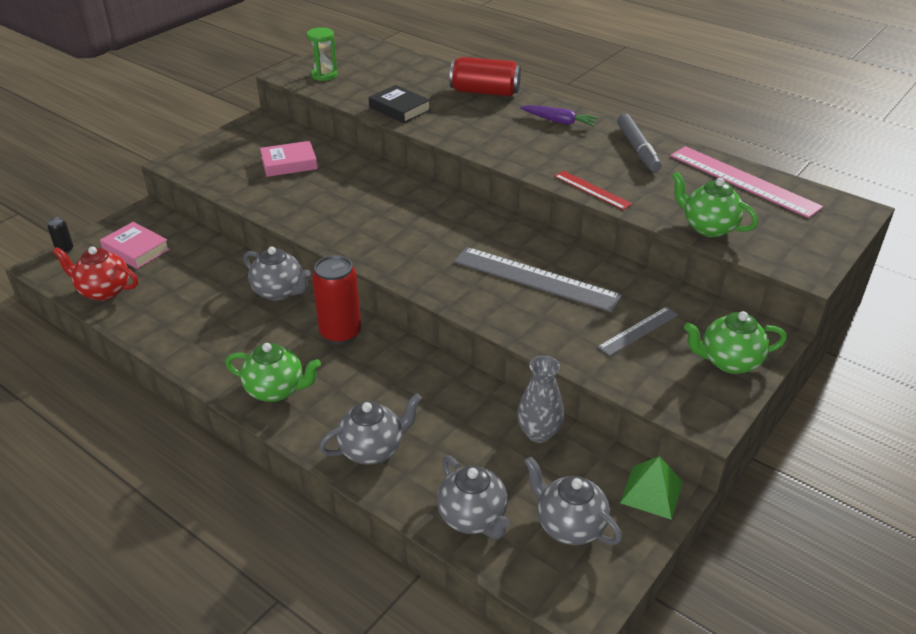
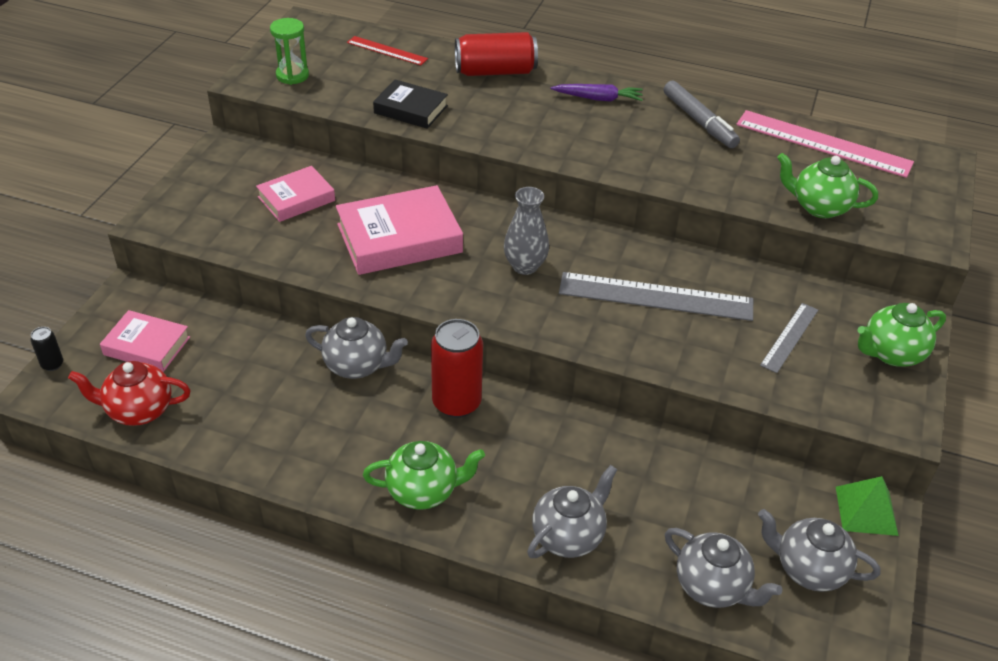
camera: 20 degrees left, 5 degrees up
grey vase [517,356,564,443] -> grey vase moved to [504,187,549,275]
red ruler [554,171,632,210] -> red ruler moved to [347,36,428,65]
none -> pink book [336,185,463,275]

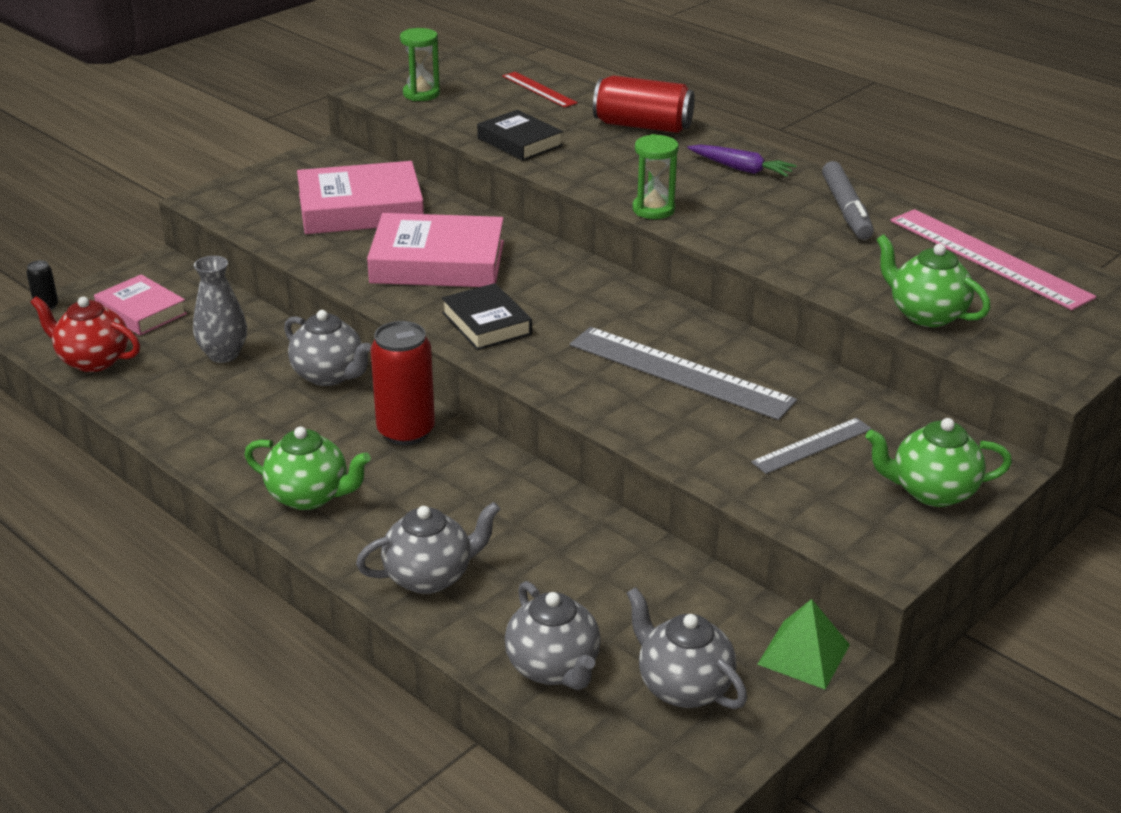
camera: 25 degrees right, 10 degrees down
pink book [256,166,335,222] -> pink book [297,161,424,234], size x1.66
grey vase [504,187,549,275] -> grey vase moved to [193,256,247,363]
none -> black book [441,283,532,350]
none -> green hourglass [632,134,679,219]

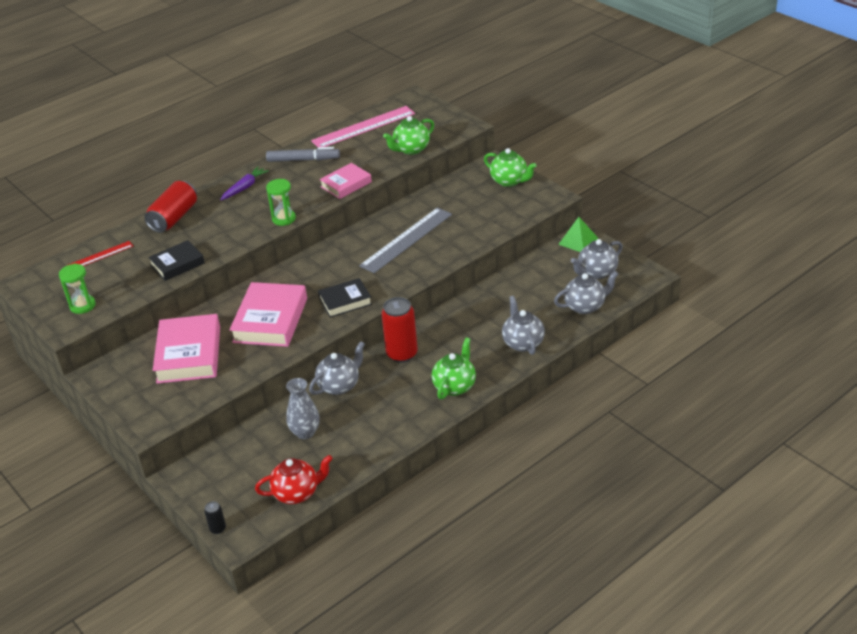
camera: 80 degrees left, 5 degrees up
red teapot [30,296,140,372] -> red teapot turned 135 degrees counterclockwise [255,455,333,504]
pink book [94,274,187,336] -> pink book moved to [320,163,372,199]
grey ruler [751,418,872,474] -> none
green teapot [865,418,1012,507] -> green teapot turned 60 degrees counterclockwise [484,148,537,187]

